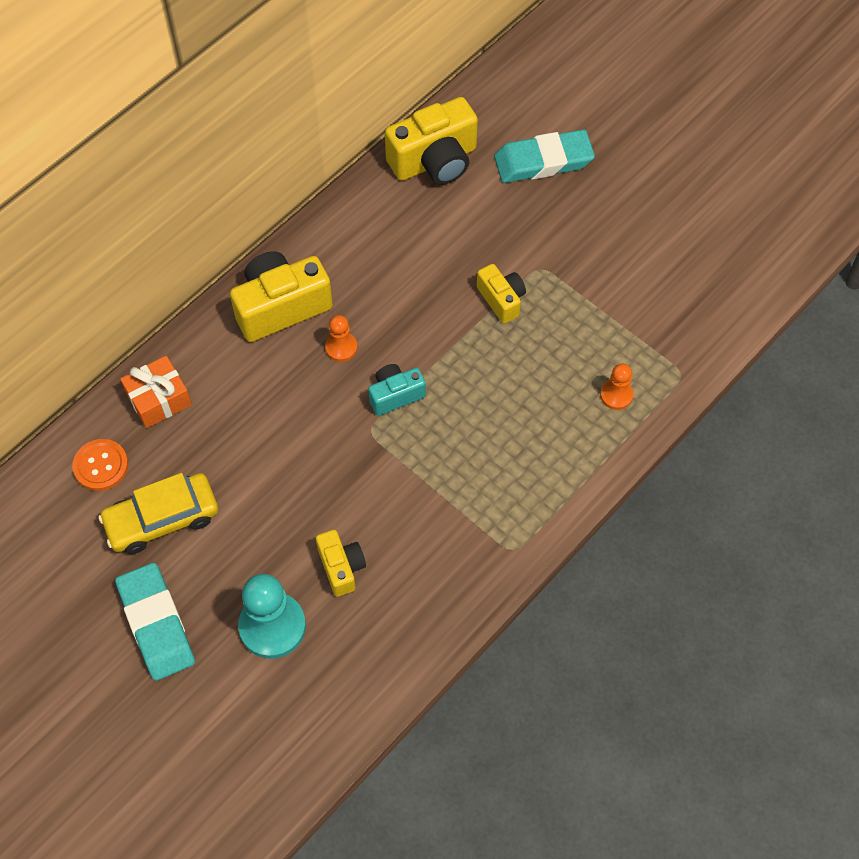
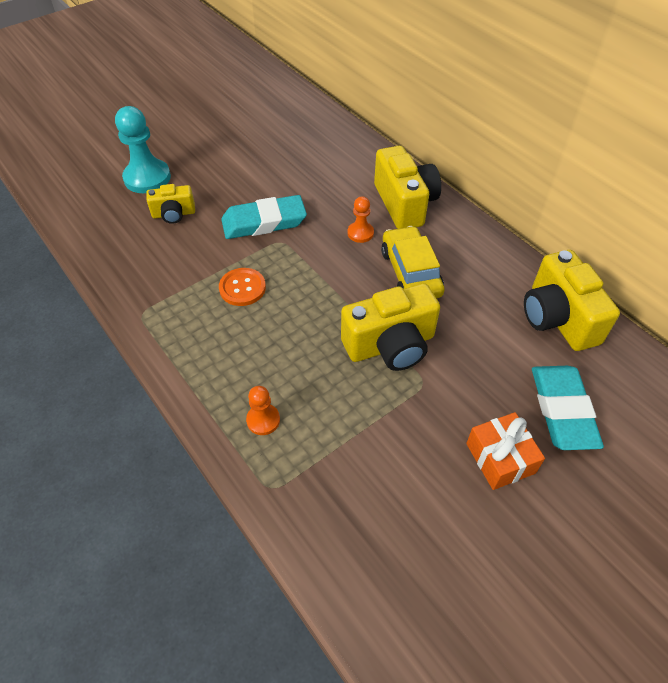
camera: 100 degrees right, 10 degrees down
orange button [72,439,128,491] -> orange button moved to [219,268,266,306]
yellow car [98,473,218,554] -> yellow car moved to [381,226,445,298]
turquoise eraser [115,563,195,681] -> turquoise eraser moved to [221,195,307,239]
orange gift [120,356,192,428] -> orange gift moved to [466,412,545,490]
turquoise camera [368,364,426,416] -> none
yellow camera [477,264,526,324] -> yellow camera [341,283,440,371], size x1.77

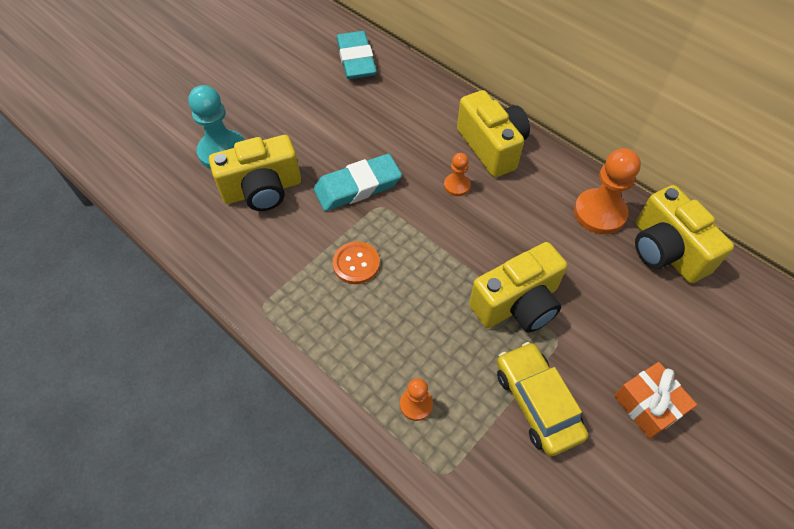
camera: 10 degrees left, 5 degrees up
yellow camera [146,184,195,224] -> yellow camera [209,135,301,211], size x1.77
yellow car [381,226,445,298] -> yellow car moved to [497,342,588,456]
turquoise eraser [532,366,604,450] -> turquoise eraser moved to [337,31,377,79]
none -> orange pawn [574,148,641,234]

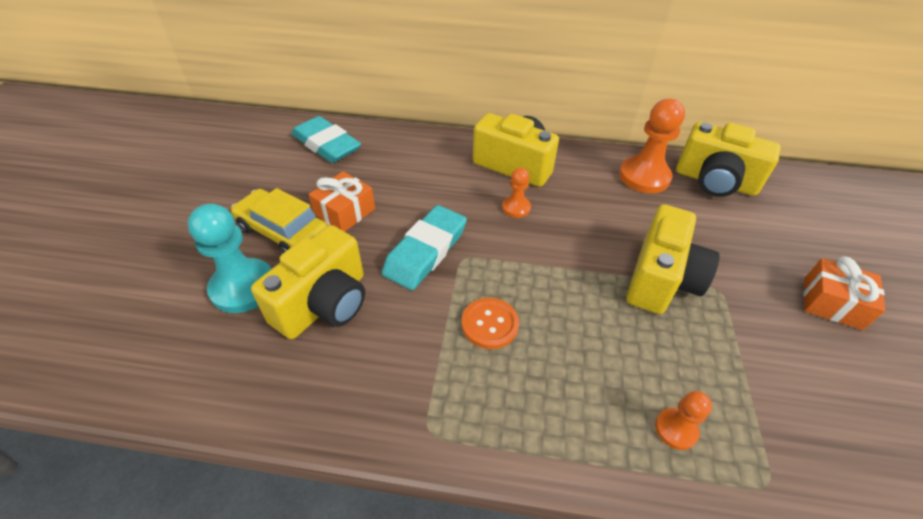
camera: 35 degrees left, 10 degrees down
yellow car [497,342,588,456] -> yellow car moved to [231,188,328,253]
none -> orange gift [309,171,375,232]

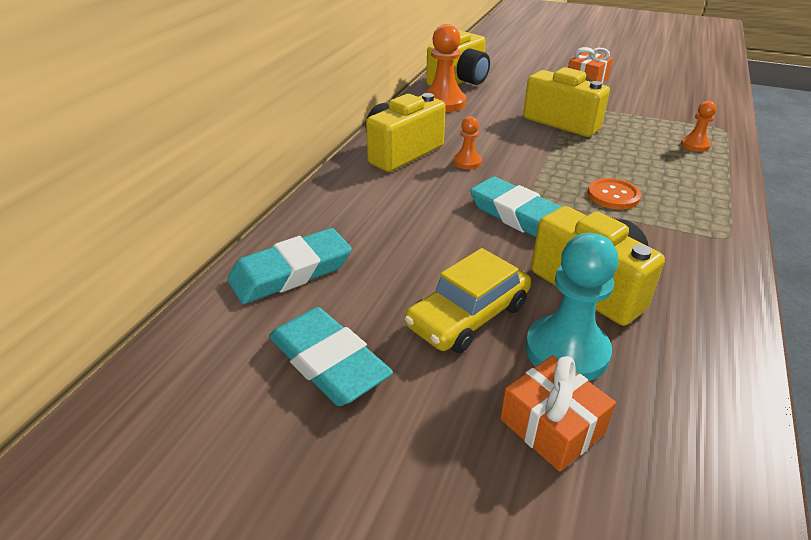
camera: 75 degrees left, 10 degrees down
orange gift [309,171,375,232] -> orange gift moved to [500,355,616,472]
none -> turquoise eraser [269,307,393,406]

